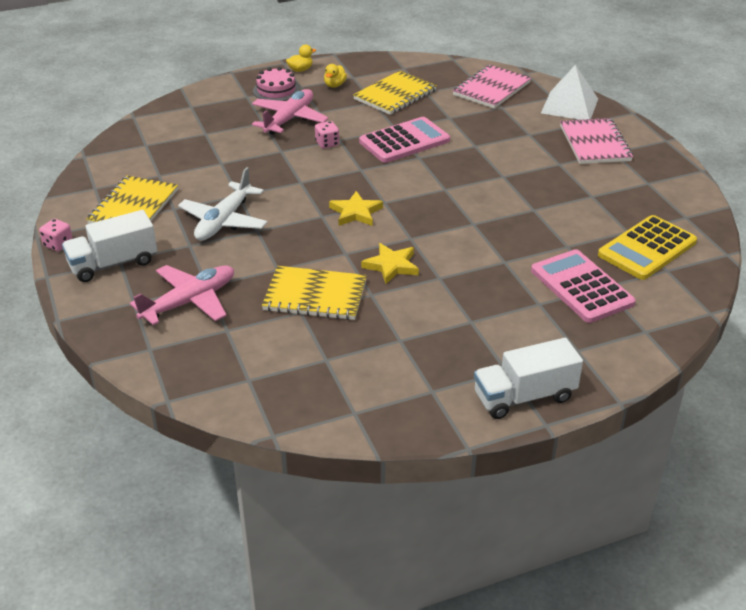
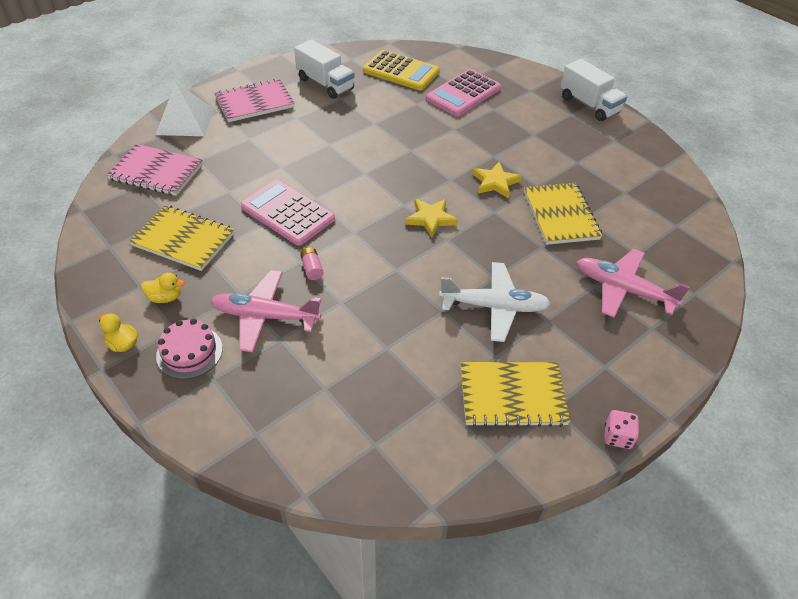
camera: 110 degrees left, 10 degrees up
white truck [62,210,157,282] -> white truck moved to [294,39,354,99]
pink dice [315,121,339,149] -> pink battery [300,247,324,280]

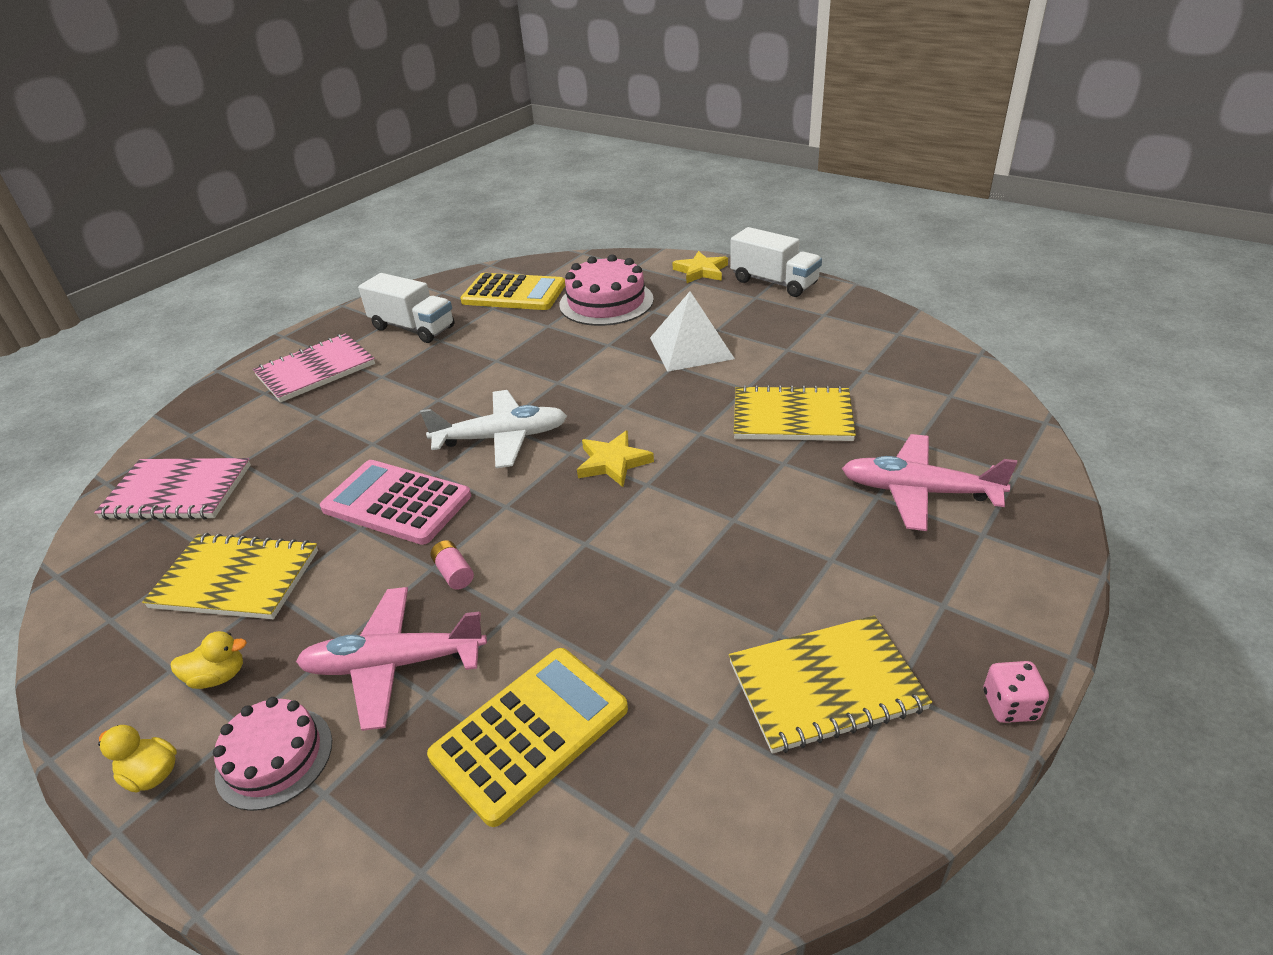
camera: 10 degrees left, 10 degrees down
white pyramid [156,82,214,136] -> white pyramid moved to [650,292,735,372]
pink calculator [426,69,501,116] -> pink cake [559,254,654,326]
white plane [439,262,551,342] -> white plane moved to [420,390,567,468]
yellow star [472,162,522,198] -> yellow star moved to [672,251,728,283]
yellow notebook [524,183,602,245] -> yellow notebook turned 60 degrees counterclockwise [734,385,856,441]
none -> yellow calculator [427,648,628,827]

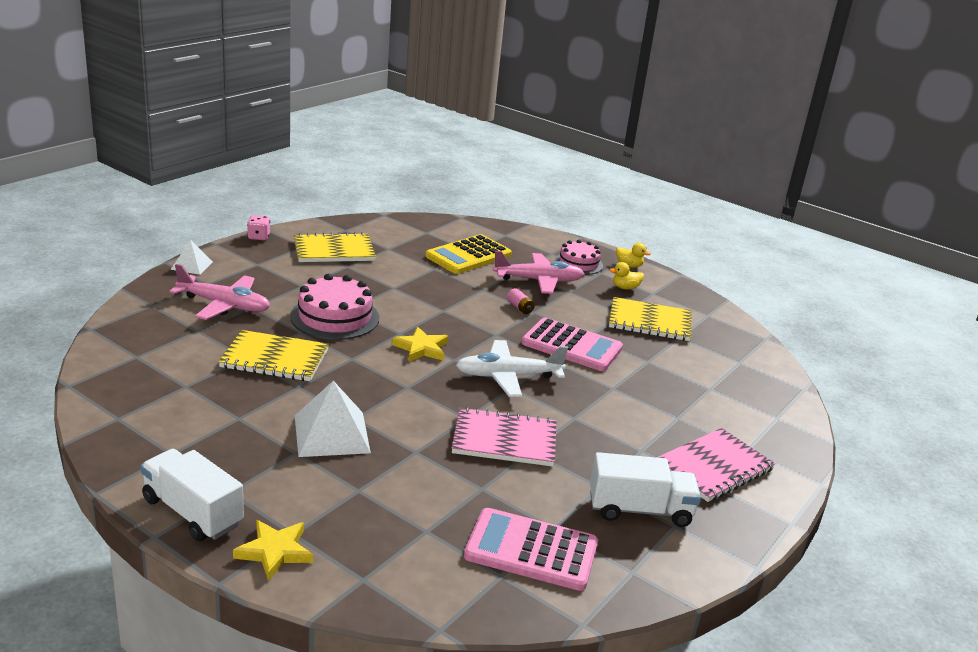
camera: 175 degrees right, 10 degrees down
pink notebook [94,458,251,520] -> pink notebook moved to [452,407,557,467]
white truck [358,273,454,343] -> white truck turned 150 degrees clockwise [590,452,701,527]
yellow calculator [460,273,565,310] -> pink calculator [464,508,598,591]
pink cake [559,254,654,326] -> pink cake moved to [290,274,379,340]
none -> white pyramid [170,240,213,275]

